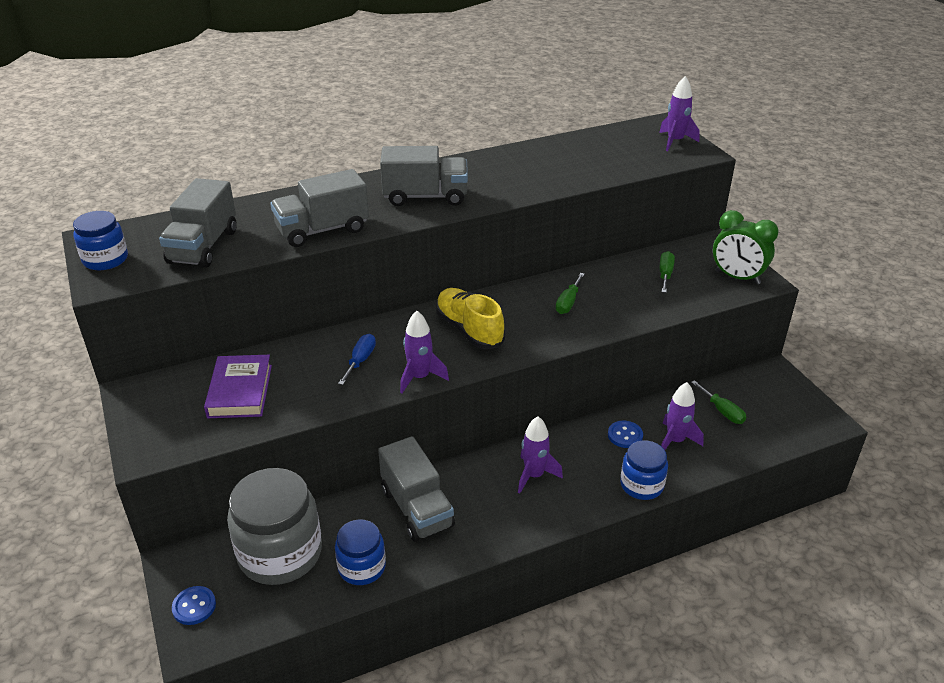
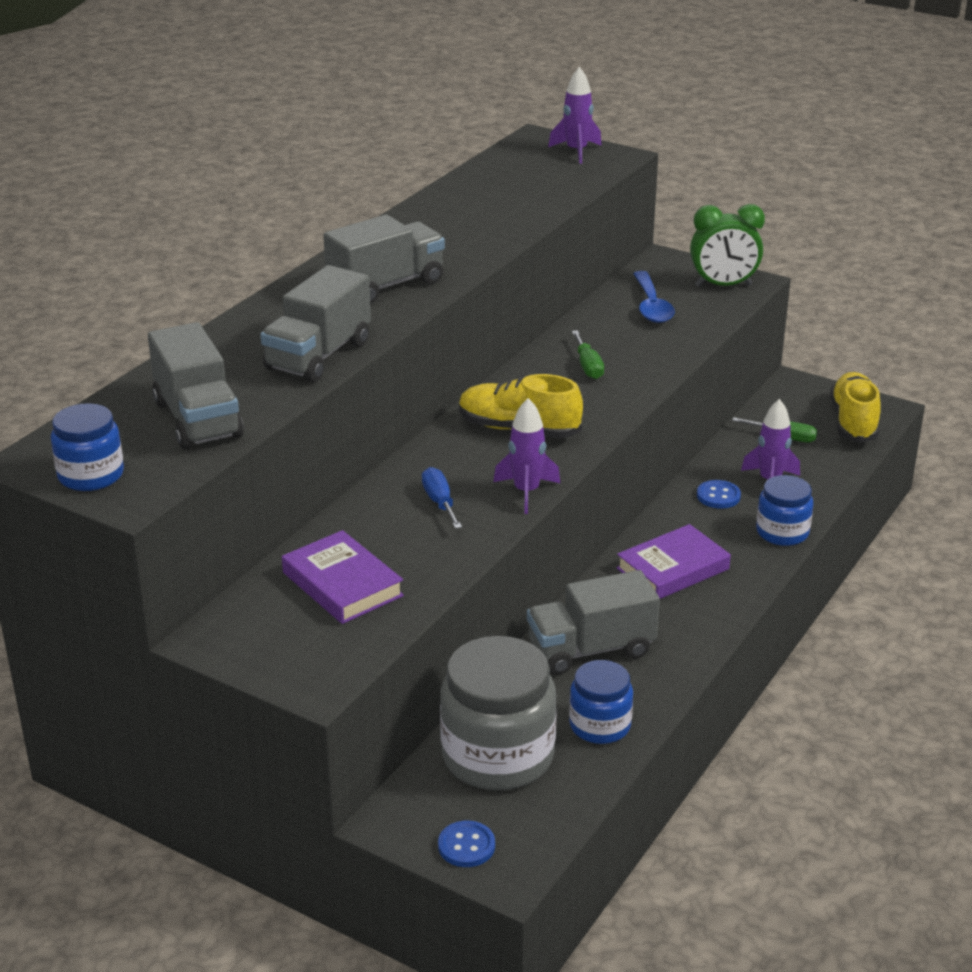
camera: 35 degrees left, 5 degrees down
grey truck [378,436,455,542] -> grey truck turned 135 degrees clockwise [527,570,660,675]
purple rocket [518,416,563,494] -> purple book [617,524,731,599]
green screwdriver [660,251,675,293] -> blue spoon [633,271,675,323]
none -> yellow shoe [830,372,881,443]

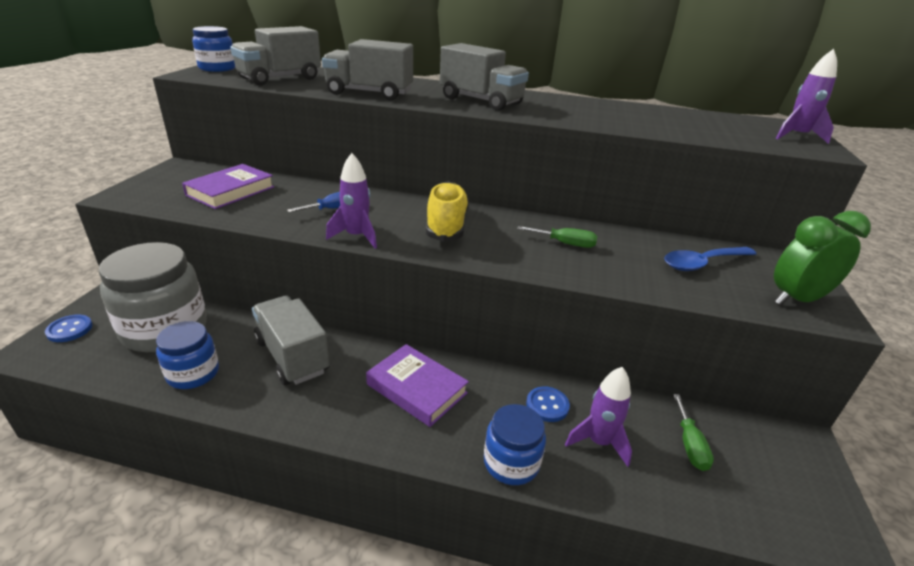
camera: 70 degrees right, 0 degrees up
green screwdriver [572,330,604,379] -> green screwdriver turned 135 degrees counterclockwise [517,226,597,248]
green clock [690,204,765,287] -> green clock turned 90 degrees clockwise [774,211,871,305]
yellow shoe [830,372,881,443] -> none

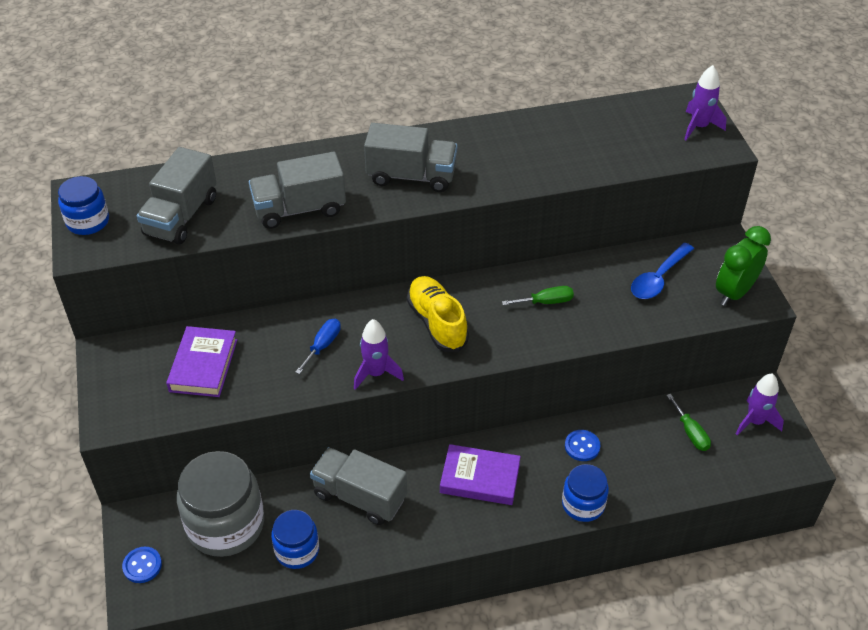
camera: 25 degrees left, 15 degrees up
purple rocket [565,367,632,467] -> purple rocket moved to [736,373,784,435]

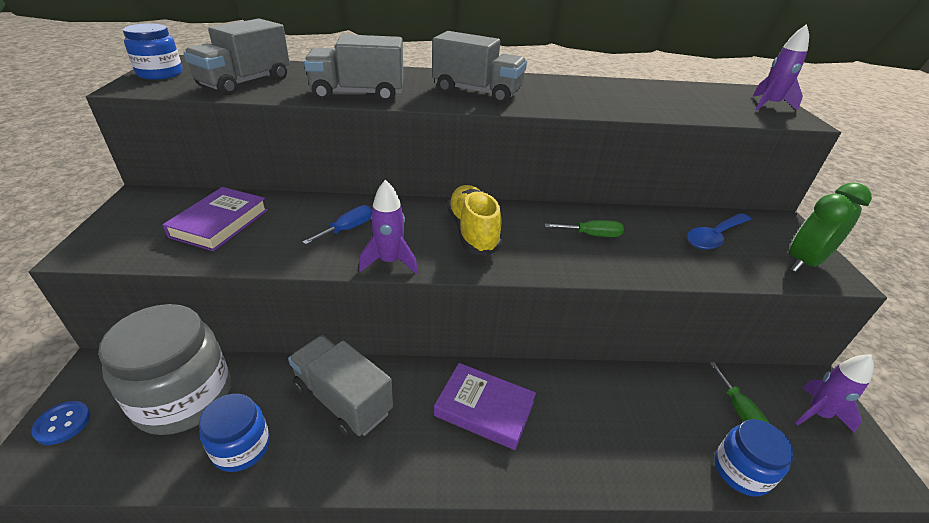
camera: 10 degrees right, 10 degrees down
blue jar [562,464,609,522] -> blue jar moved to [714,419,794,496]
blue button [565,430,600,461] -> none

